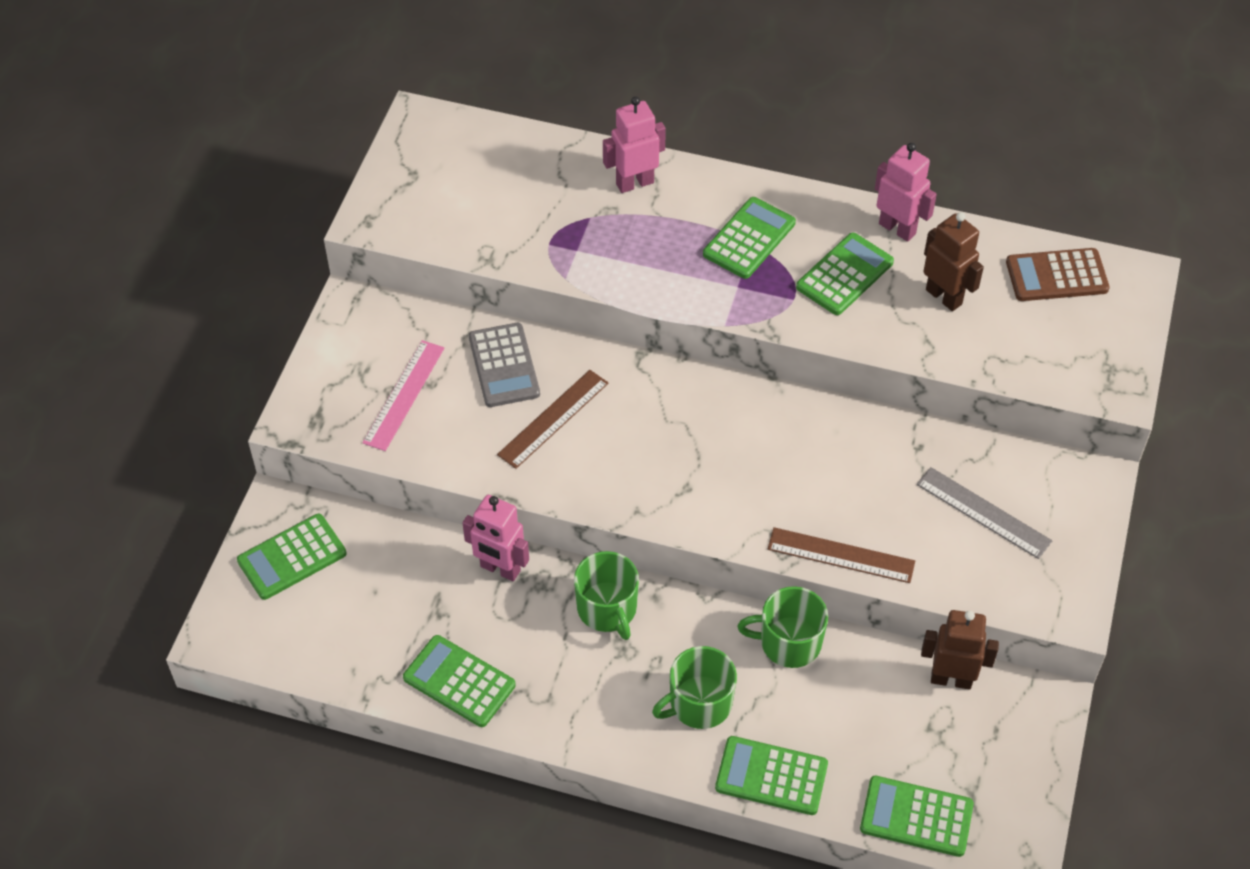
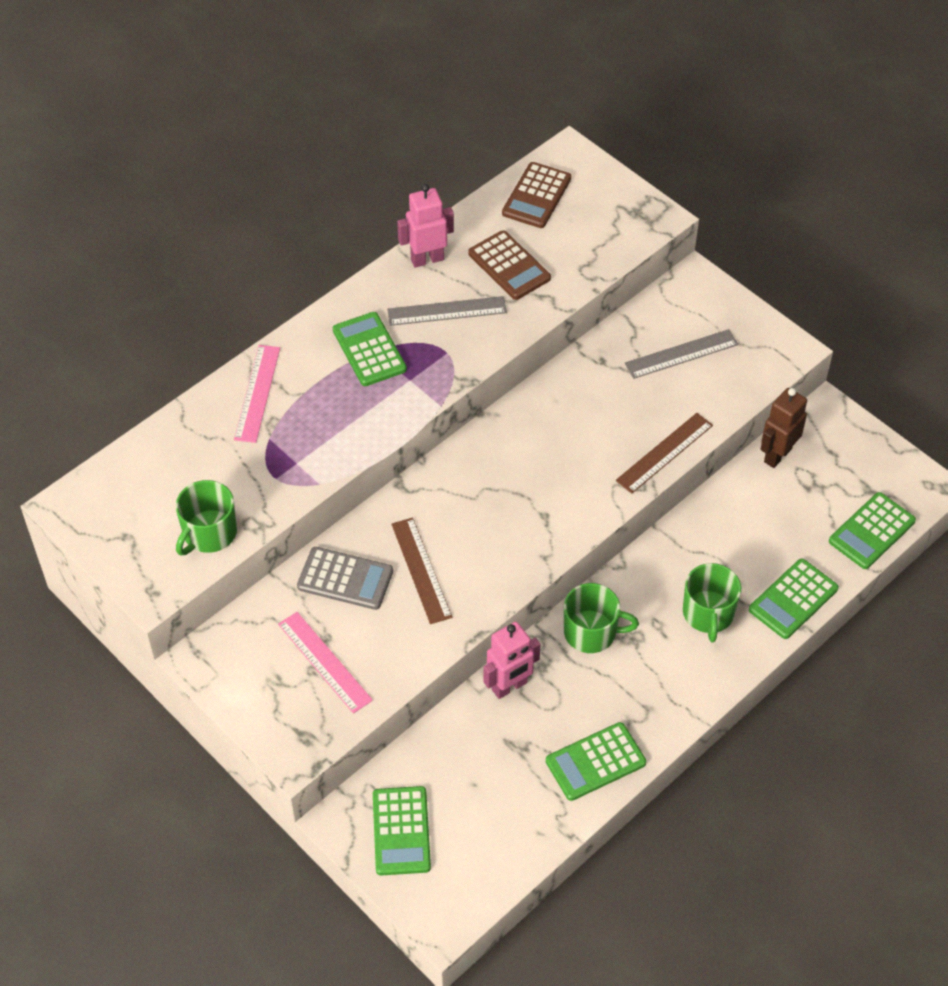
camera: 60 degrees left, 0 degrees up
pink robot [603,97,666,193] -> pink ruler [234,345,280,443]
green mug [738,586,828,668] -> green mug moved to [176,480,237,556]
green calculator [796,232,894,315] -> grey ruler [387,296,507,326]
brown robot [923,212,984,311] -> brown calculator [468,230,551,300]

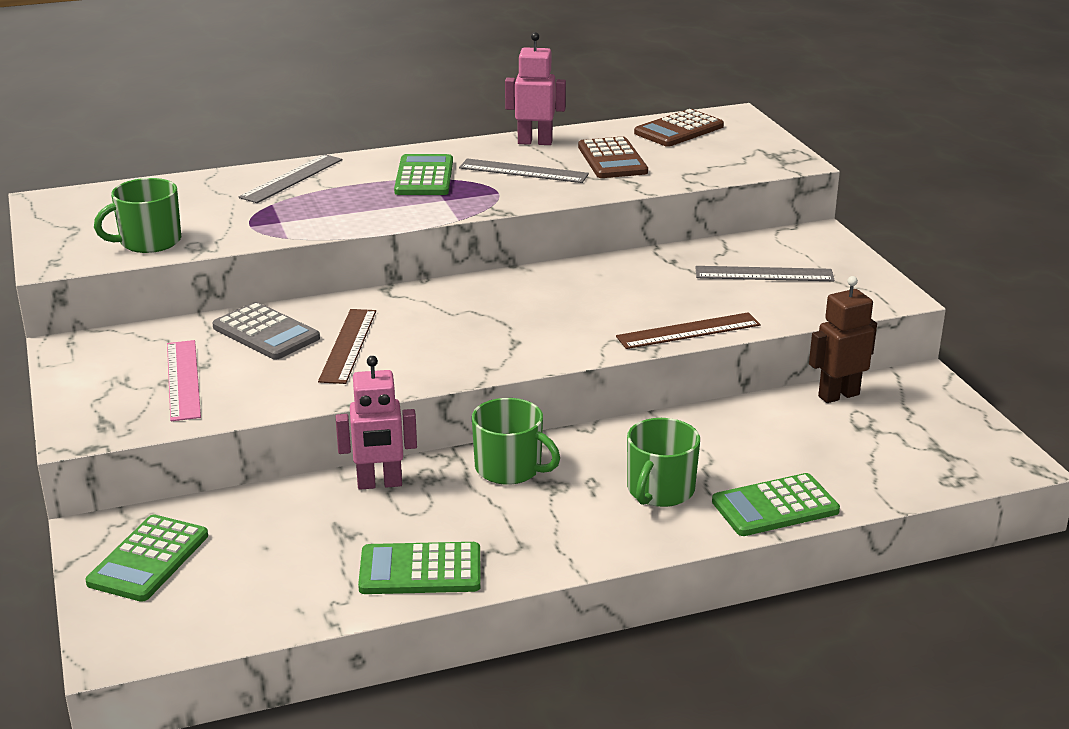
camera: 25 degrees right, 25 degrees down
pink ruler [234,345,280,443] -> grey ruler [239,154,342,203]
green calculator [829,492,916,569] -> none

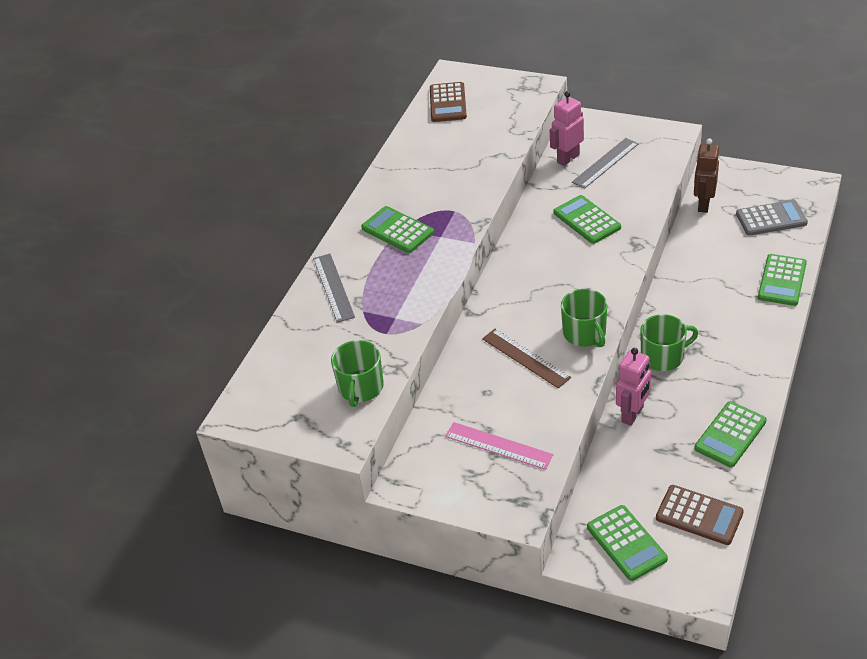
camera: 45 degrees left, 15 degrees up
grey calculator [212,302,320,359] -> grey calculator moved to [736,200,808,236]
grey ruler [459,158,589,183] -> none
pink robot [505,32,566,145] -> pink robot moved to [550,91,584,166]
brown calculator [578,136,648,178] -> brown calculator moved to [656,485,744,545]
brown ruler [616,312,761,349] -> none
green mug [627,418,700,507] -> green mug moved to [561,289,608,347]
none -> green calculator [554,195,621,244]

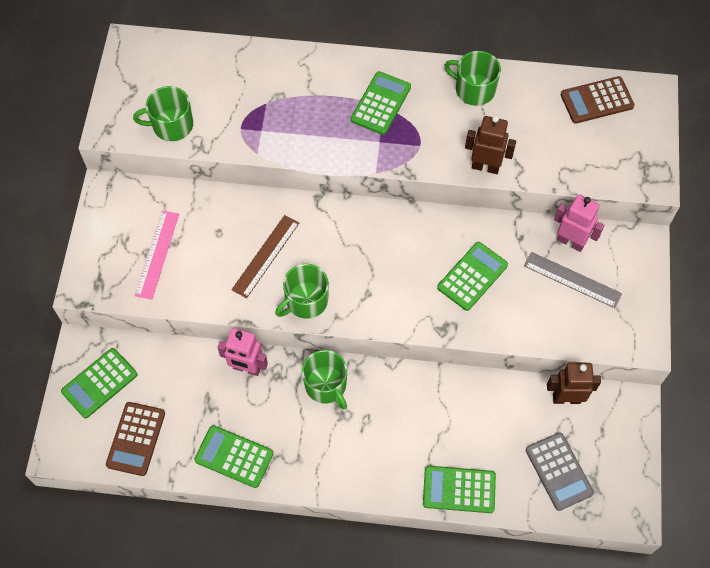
camera: 70 degrees right, 20 degrees up
grey ruler [313,254,355,323] -> none
none -> green mug [444,51,501,106]
none -> brown robot [465,116,516,174]

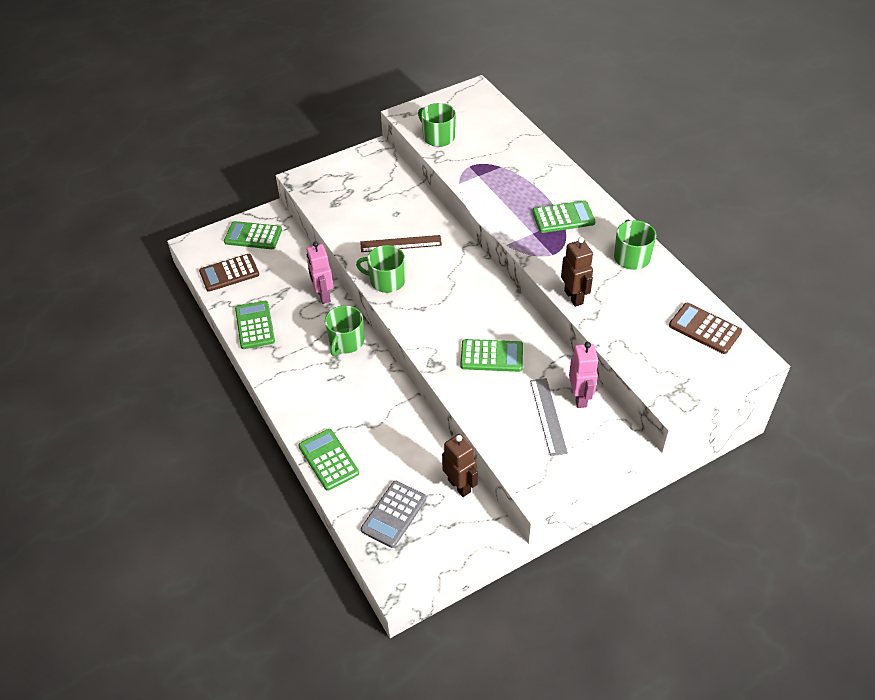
camera: 55 degrees right, 15 degrees down
pink ruler [135,211,179,300] -> none

